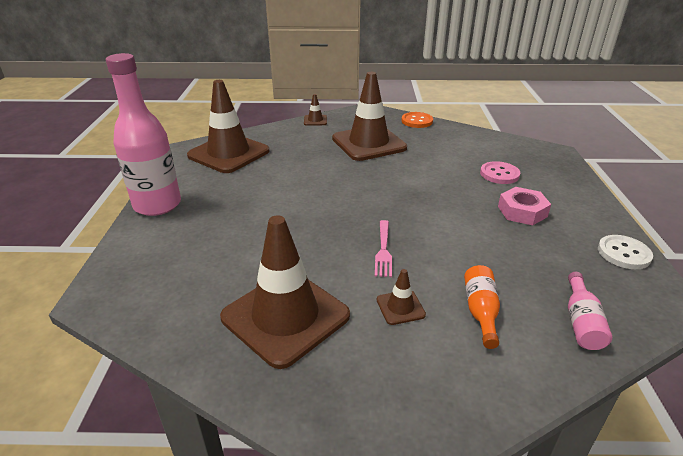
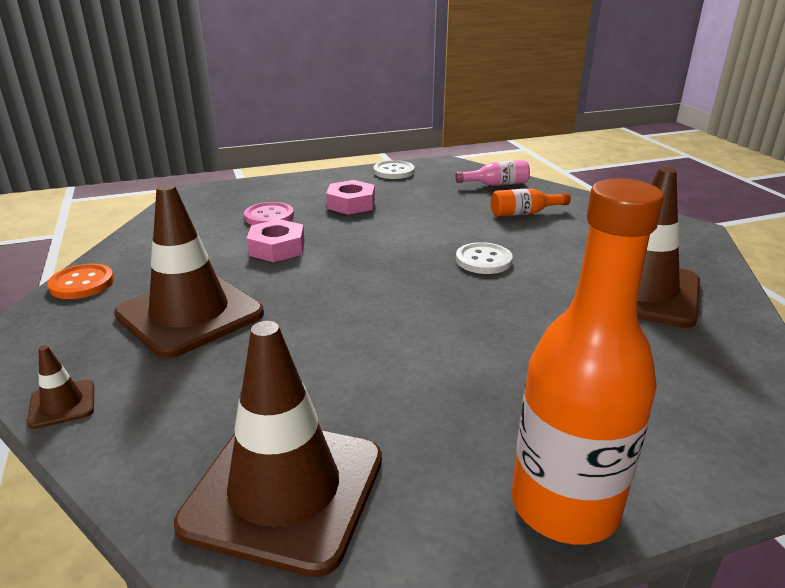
camera: 110 degrees left, 5 degrees down
pink bottle [106,53,181,216] -> orange bottle [512,179,664,545]
pink fork [375,220,392,277] -> white button [456,242,513,274]
brown traffic cone [376,269,426,325] -> none
none -> pink nut [246,219,305,262]

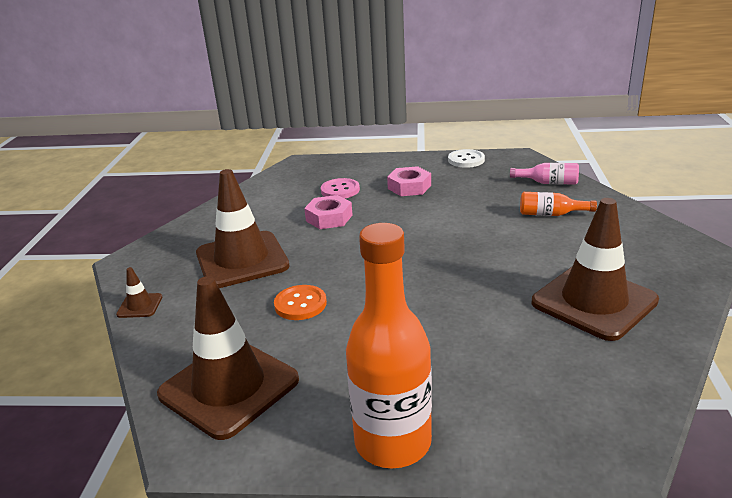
camera: 25 degrees right, 0 degrees up
orange button [47,264,114,299] -> orange button moved to [274,285,327,320]
white button [456,242,513,274] -> none

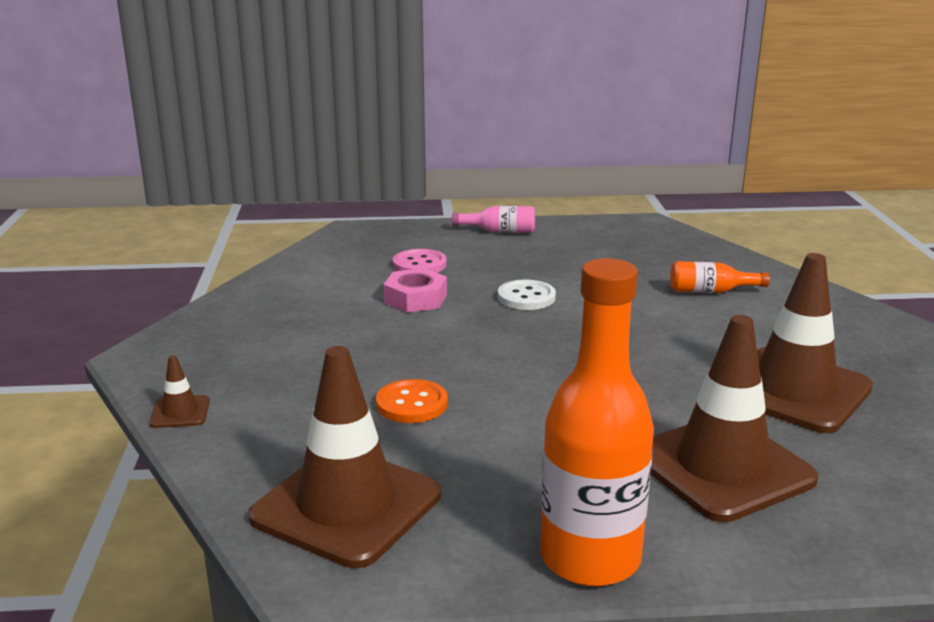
camera: 10 degrees left, 5 degrees down
brown traffic cone [196,169,290,288] -> brown traffic cone moved to [651,315,819,522]
pink nut [387,166,431,196] -> none
white button [448,149,485,168] -> white button moved to [498,280,556,310]
pink bottle [510,163,579,185] -> pink bottle moved to [452,206,535,233]

